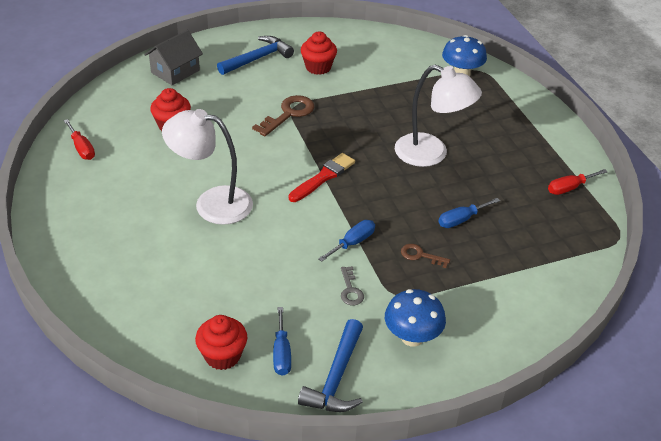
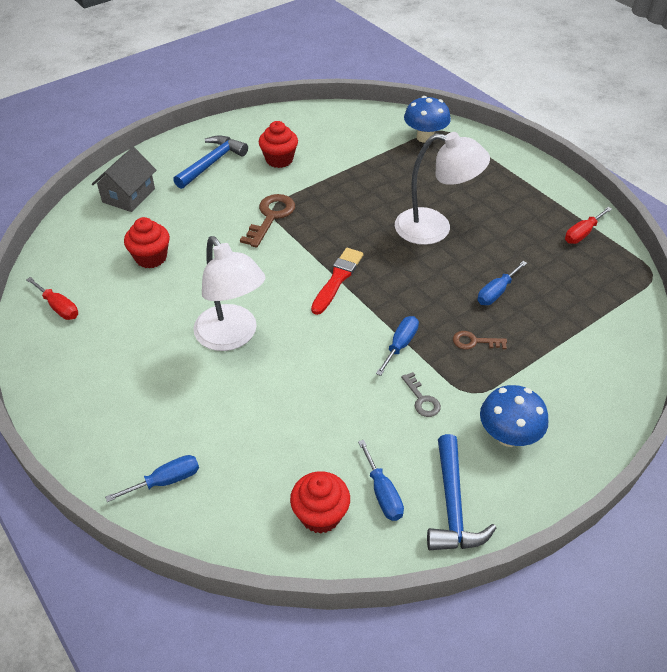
camera: 15 degrees left, 5 degrees up
white lamp [162,109,253,225] -> white lamp turned 120 degrees counterclockwise [193,236,266,351]
none -> blue screwdriver [105,455,199,502]

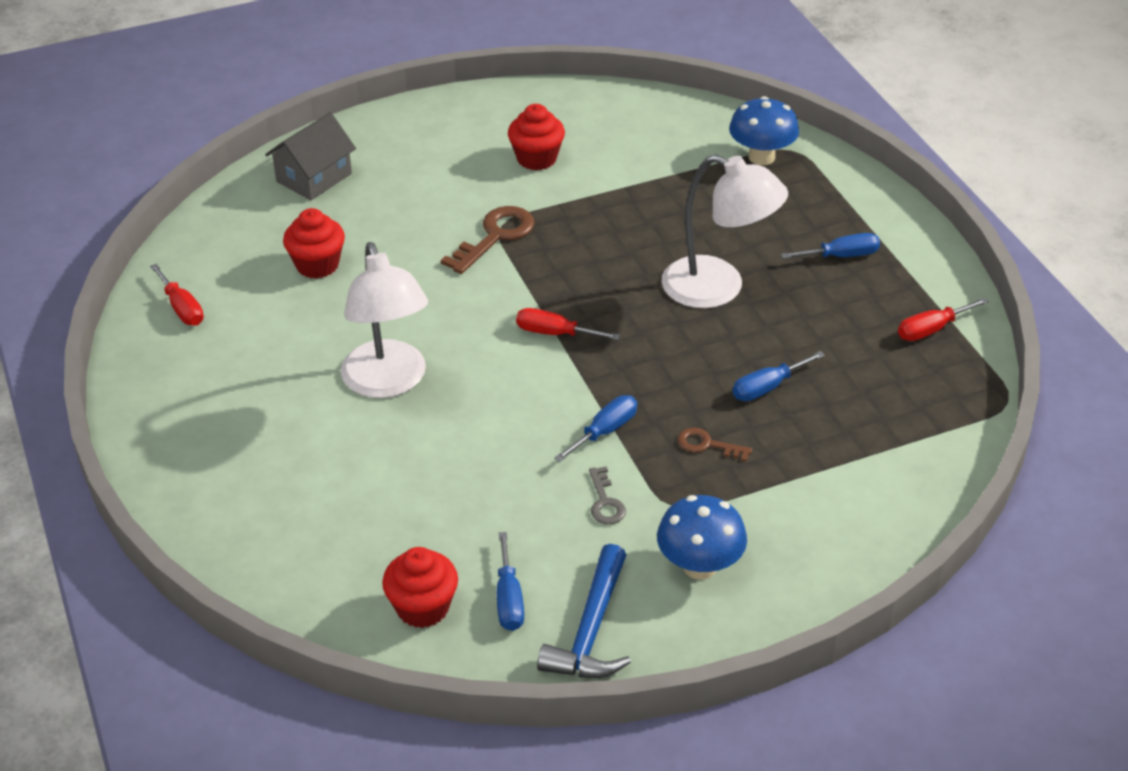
camera: 15 degrees right, 5 degrees down
blue screwdriver [105,455,199,502] -> blue screwdriver moved to [781,233,880,259]
blue hammer [173,135,248,189] -> none
red brush [311,248,363,315] -> red screwdriver [516,308,620,340]

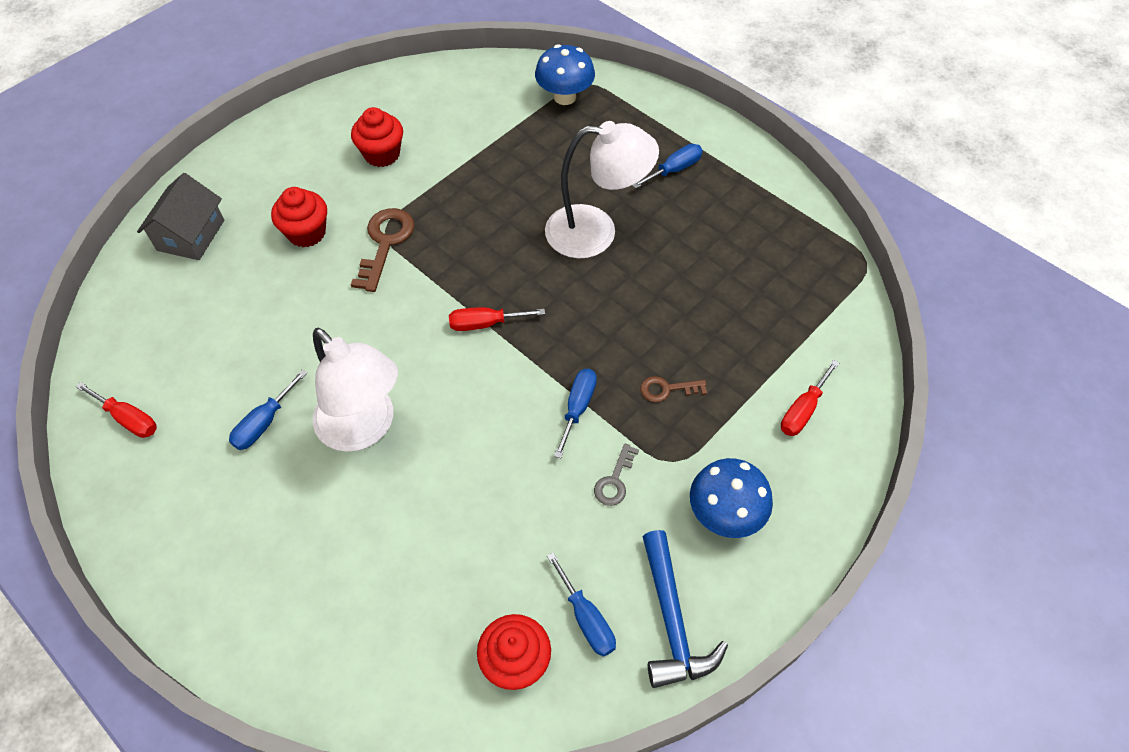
camera: 25 degrees left, 15 degrees up
red cupcake [283,208,345,279] -> red cupcake moved to [271,187,327,247]
grey key [589,466,626,525] -> grey key turned 60 degrees clockwise [594,443,639,506]
blue screwdriver [732,351,825,401] -> blue screwdriver moved to [229,369,307,450]
red screwdriver [898,297,989,341] -> red screwdriver moved to [781,360,839,436]

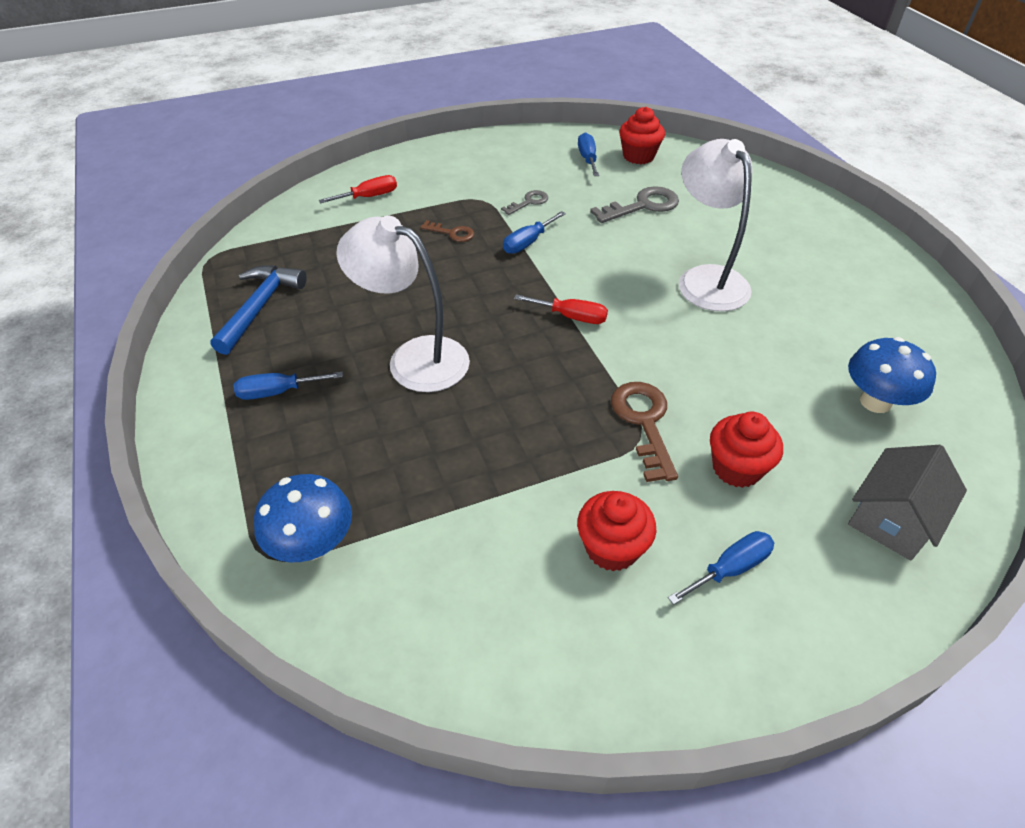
camera: 155 degrees left, 10 degrees down
red screwdriver [76,382,157,438] -> none
blue screwdriver [229,369,307,450] -> blue screwdriver moved to [668,531,774,605]
brown key [351,208,415,292] -> brown key turned 135 degrees clockwise [611,382,678,482]
blue hammer [643,530,728,688] -> blue hammer moved to [210,265,307,355]
blue mushroom [690,458,773,538] -> blue mushroom moved to [848,337,936,413]
none -> grey key [590,186,679,223]

